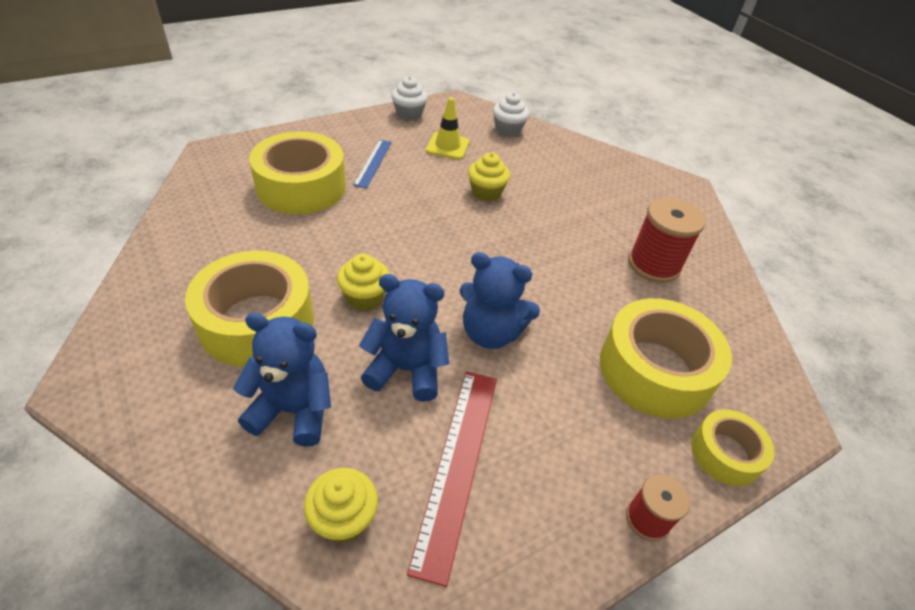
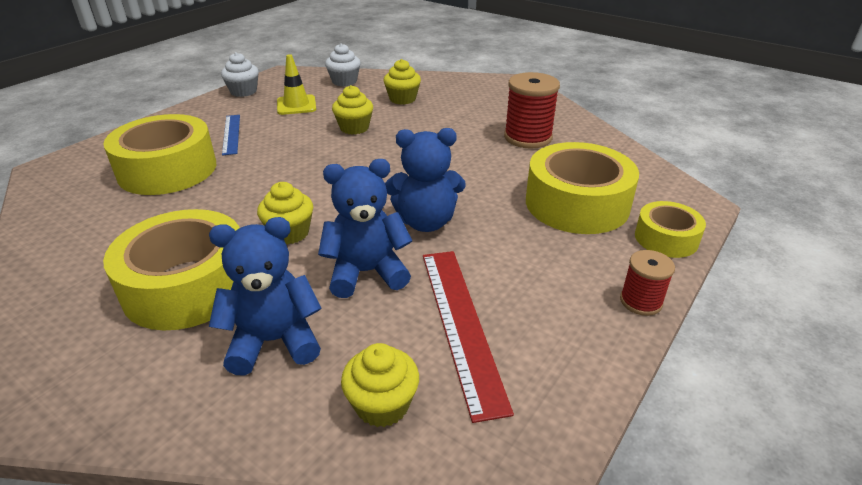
camera: 20 degrees left, 10 degrees down
none -> yellow cupcake [384,59,421,105]

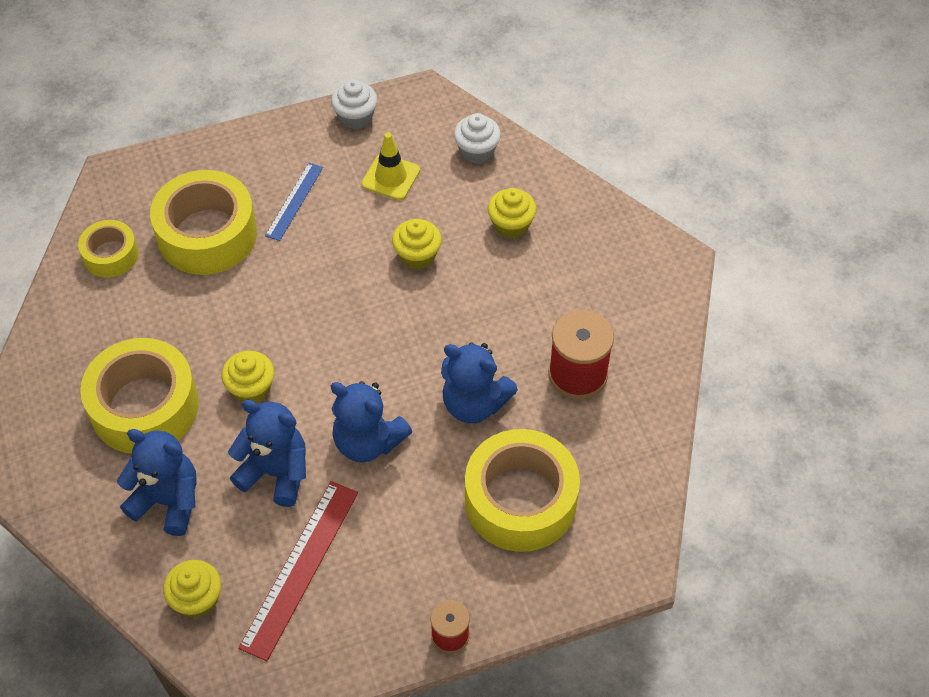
camera: 35 degrees right, 20 degrees up
yellow tape [635,201,706,258] -> yellow tape moved to [78,220,139,278]
none -> blue teddy bear [441,342,518,423]

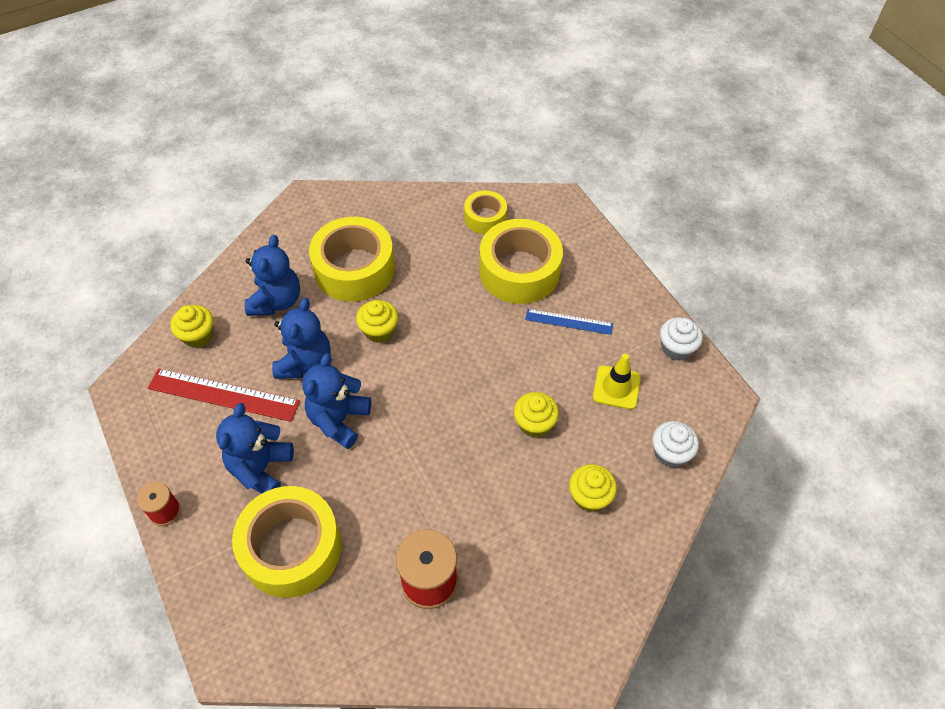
camera: 80 degrees right, 0 degrees up
blue teddy bear [441,342,518,423] -> blue teddy bear moved to [216,403,294,494]

